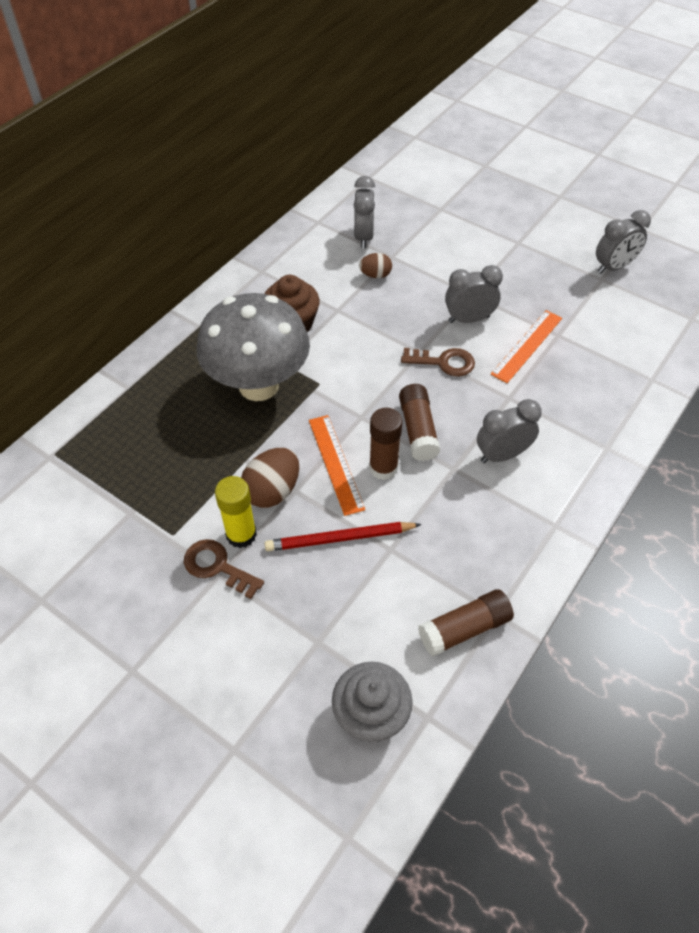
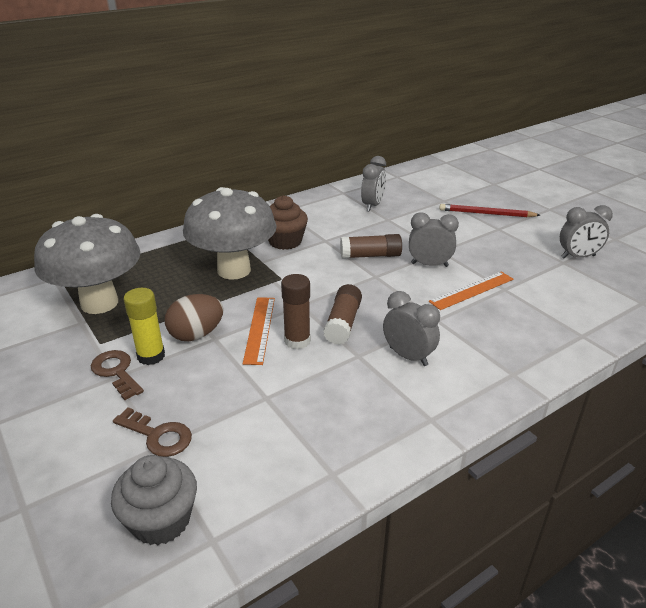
camera: 20 degrees right, 20 degrees down
red pencil [264,522,421,551] -> red pencil moved to [439,204,540,217]
brown egg [359,253,392,278] -> none
brown key [401,348,475,377] -> brown key moved to [113,407,192,457]
brown glue stick [418,589,514,657] -> brown glue stick moved to [340,234,402,259]
grey clock [477,399,542,463] -> grey clock turned 45 degrees clockwise [383,291,440,366]
none -> grey mushroom [34,214,140,314]

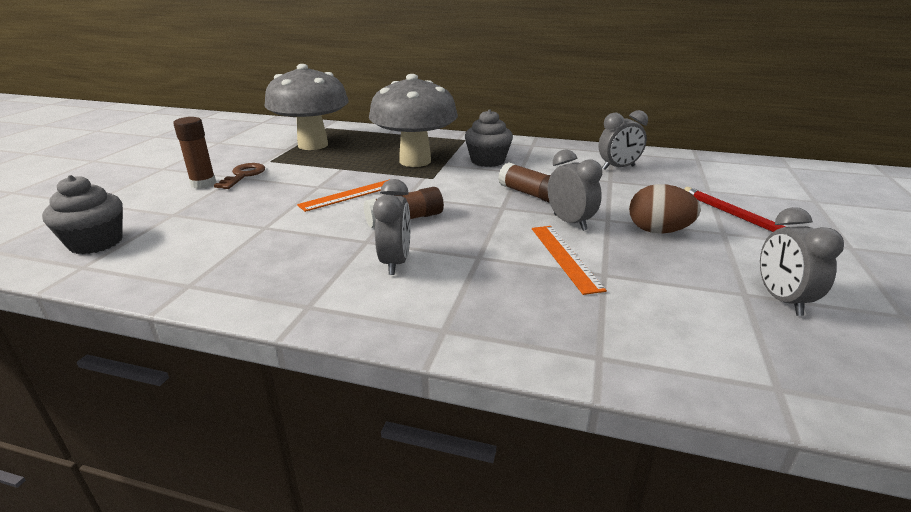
camera: 50 degrees right, 5 degrees down
brown key [113,407,192,457] -> none
yellow glue stick [123,288,165,365] -> none
brown egg [165,294,223,341] -> brown egg moved to [629,184,701,234]
brown cupcake [268,195,308,250] -> grey cupcake [465,109,513,167]
brown glue stick [281,274,311,350] -> brown glue stick moved to [173,117,216,189]
orange ruler [429,272,513,310] -> orange ruler turned 60 degrees clockwise [532,226,607,295]
grey clock [560,205,613,259] -> grey clock turned 45 degrees clockwise [760,207,844,316]

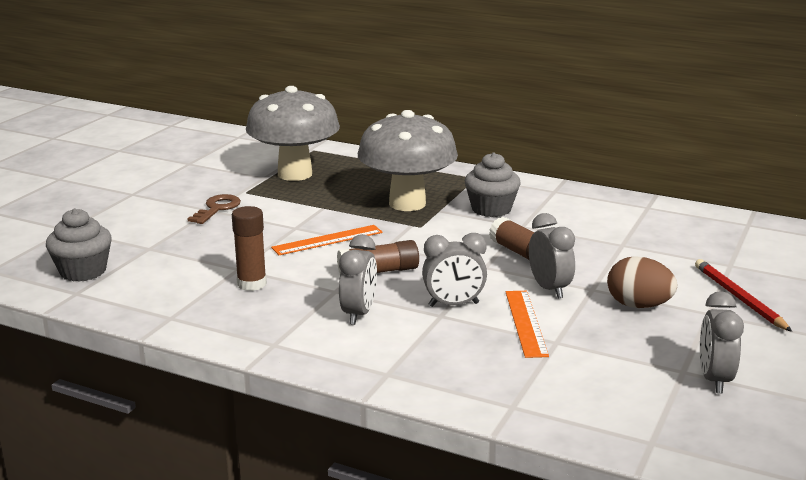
camera: 10 degrees right, 5 degrees down
brown glue stick [173,117,216,189] -> brown glue stick moved to [232,206,267,291]
grey clock [598,110,648,170] -> grey clock moved to [422,233,487,307]

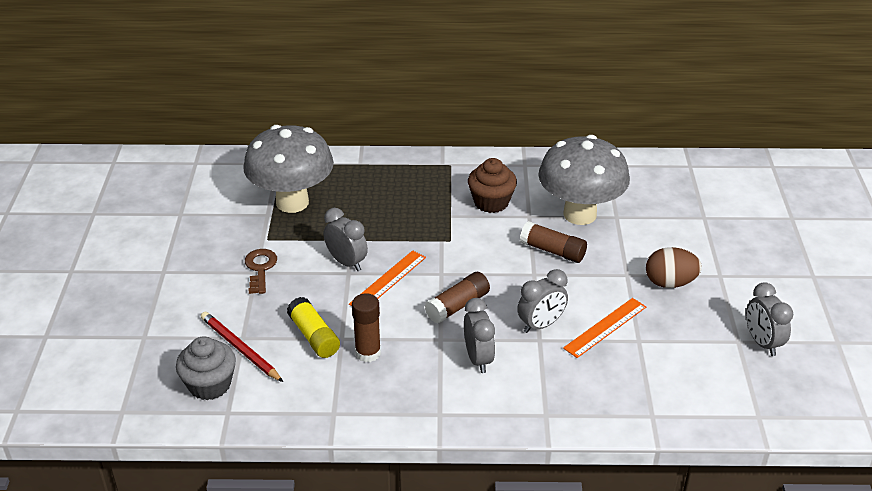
camera: 25 degrees left, 15 degrees up
grey mushroom [358,110,458,211] -> grey mushroom moved to [538,135,630,225]
grey cupcake [465,152,521,217] -> brown cupcake [468,158,517,213]
orange ruler [506,291,549,358] -> orange ruler turned 75 degrees clockwise [563,298,646,358]
grey clock [529,213,575,299] -> grey clock moved to [324,208,368,271]
red pencil [695,259,792,332] -> red pencil moved to [201,312,283,382]
none -> yellow glue stick [287,297,340,358]

